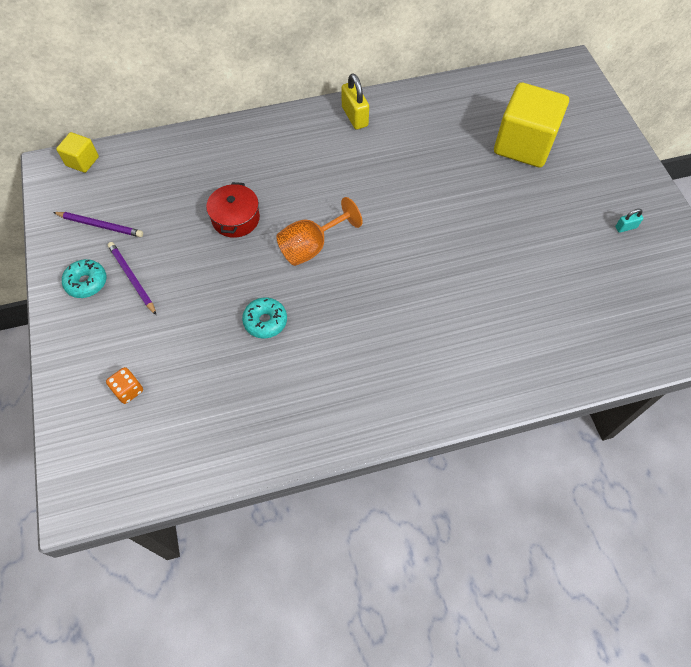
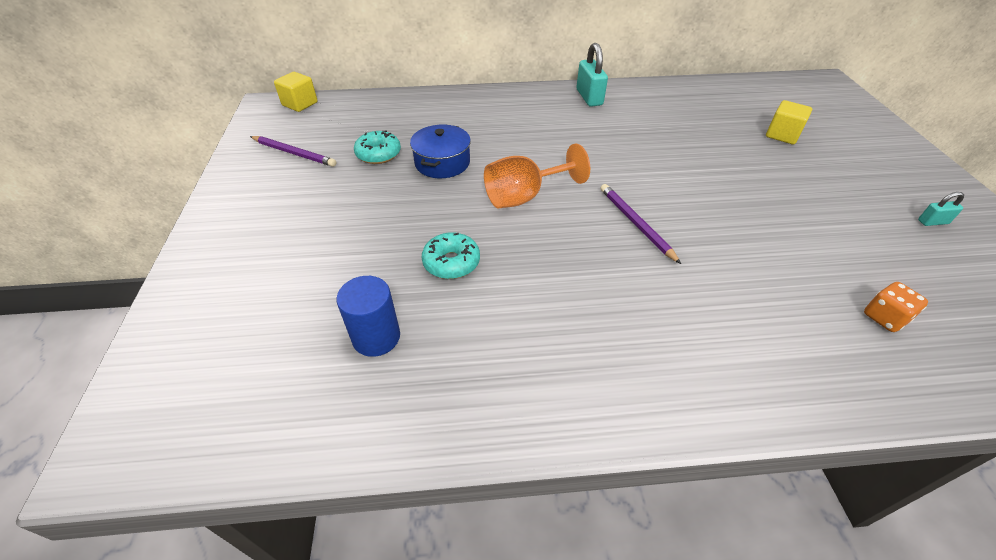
camera: 10 degrees right, 15 degrees down
turquoise donut [62,259,106,298] -> turquoise donut moved to [354,130,401,164]
orange dice [106,367,143,404] -> orange dice moved to [864,282,928,332]
purple pencil [108,242,156,315] -> purple pencil moved to [601,184,681,264]
red pot [206,182,260,238] -> blue pot [410,125,471,178]
yellow padlock [342,73,369,130] -> turquoise padlock [576,43,608,107]
yellow cube [494,82,569,168] -> yellow cube [766,100,812,144], size x0.48
none -> blue cylinder [336,276,400,357]

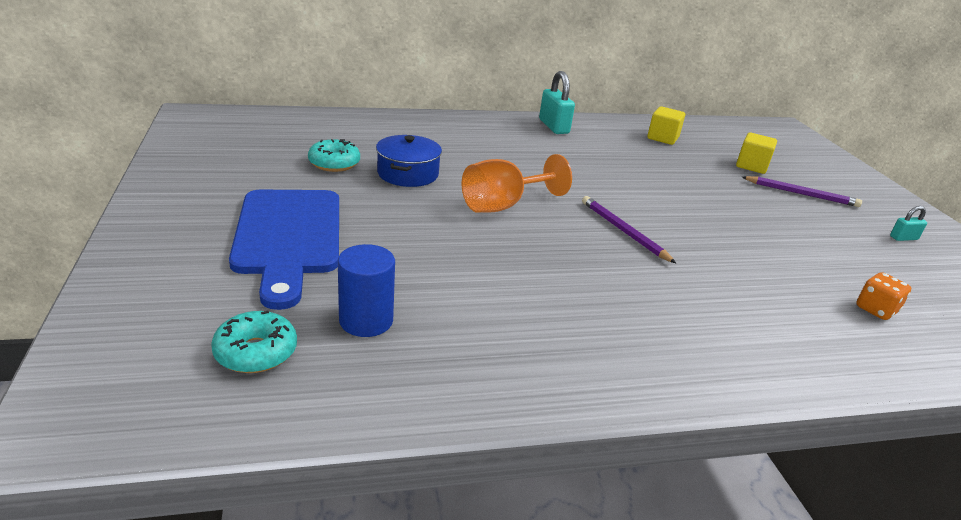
camera: 10 degrees left, 15 degrees down
purple pencil [250,136,336,167] -> purple pencil moved to [742,176,862,207]
yellow cube [274,72,318,112] -> yellow cube moved to [647,106,685,145]
turquoise donut [422,232,480,279] -> turquoise donut moved to [211,311,297,373]
none -> blue cutting board [229,190,339,310]

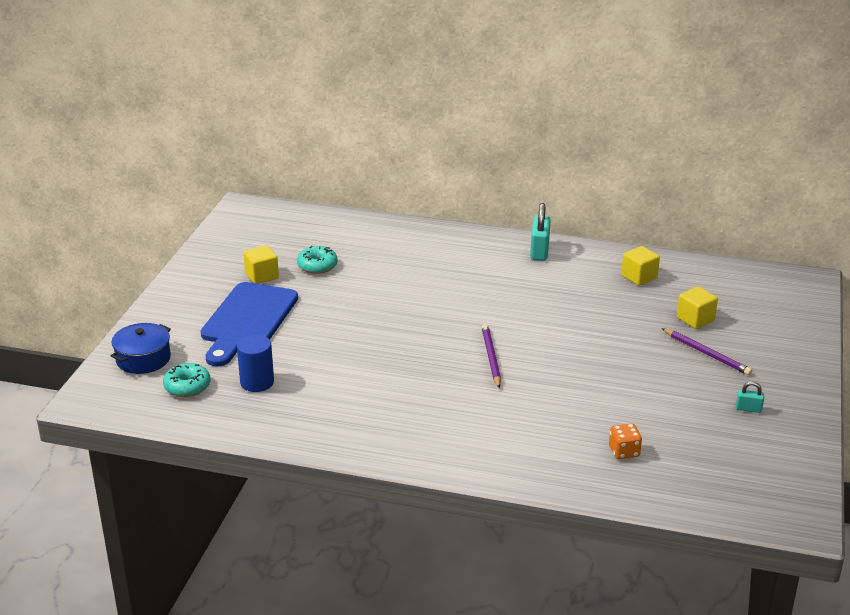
camera: 30 degrees right, 0 degrees up
blue pot [376,135,442,187] -> blue pot moved to [111,323,171,374]
orange goblet [462,154,572,213] -> none
none -> yellow cube [243,245,279,284]

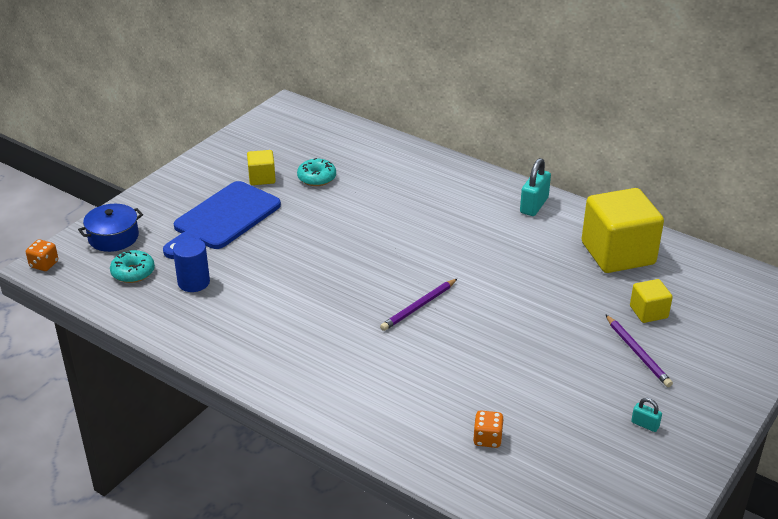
camera: 20 degrees right, 5 degrees up
purple pencil [482,324,501,388] -> purple pencil turned 150 degrees counterclockwise [380,279,457,331]
yellow cube [621,246,660,286] -> yellow cube [582,188,664,273], size x2.08
none -> orange dice [26,239,58,271]

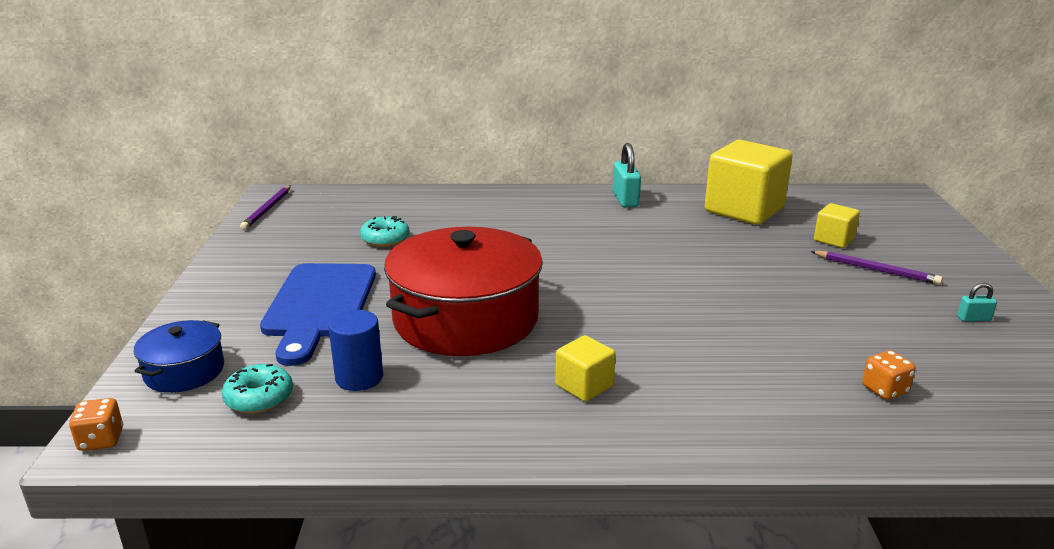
camera: 35 degrees left, 10 degrees down
yellow cube [247,150,276,185] -> yellow cube moved to [556,335,616,402]
purple pencil [380,279,457,331] -> purple pencil moved to [240,185,291,230]
none -> red pot [384,227,543,356]

